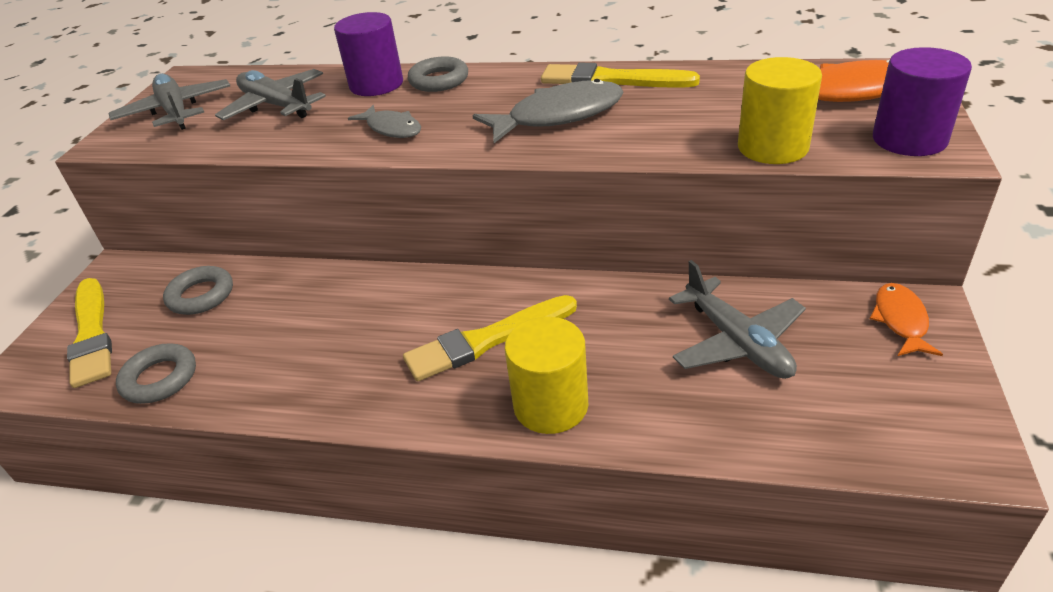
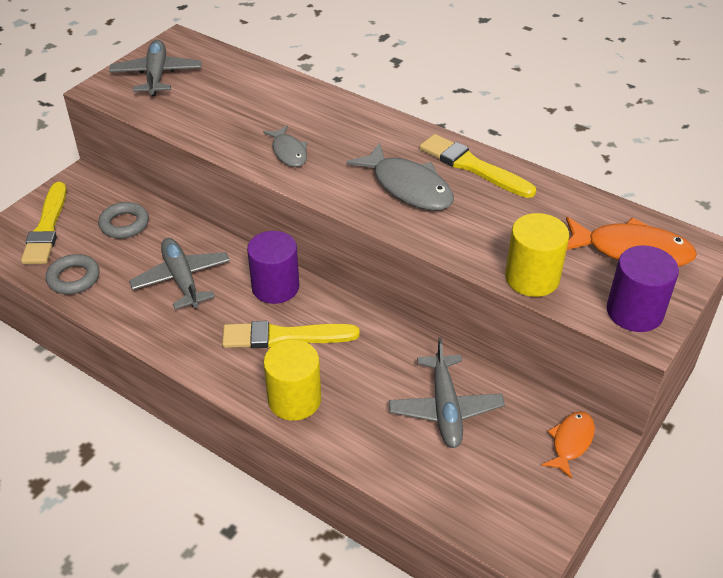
camera: 20 degrees right, 5 degrees up
grey plane [215,69,326,120] -> grey plane moved to [129,238,230,309]
purple cylinder [334,12,403,96] -> purple cylinder moved to [247,231,299,304]
grey ring [408,56,468,92] -> none
grey fish [472,79,624,143] -> grey fish turned 45 degrees clockwise [347,142,454,210]

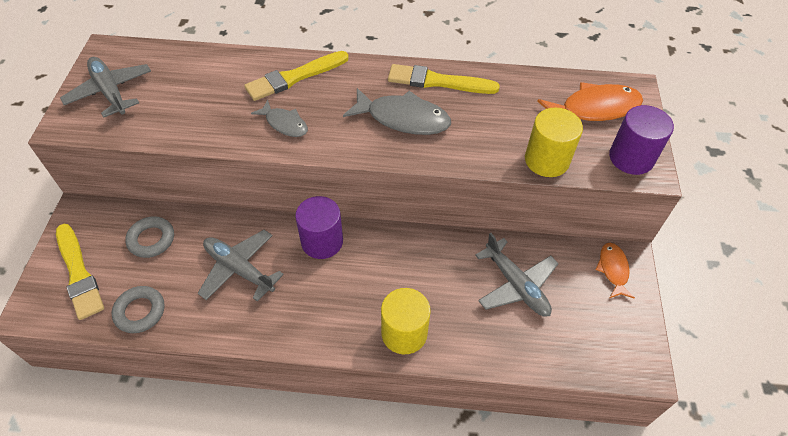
camera: 30 degrees left, 10 degrees up
yellow brush [222,321,360,348] -> yellow brush moved to [244,51,349,101]

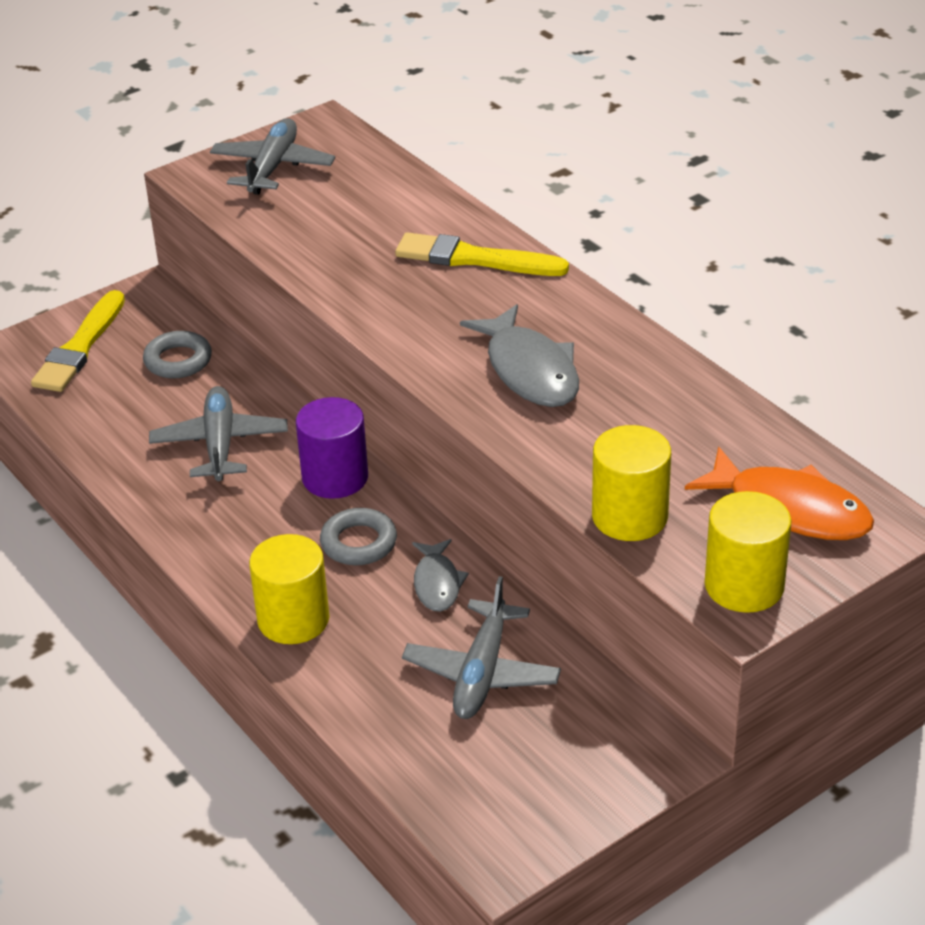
camera: 50 degrees right, 15 degrees down
grey ring [112,286,165,333] -> grey ring moved to [320,508,397,565]
grey fish [251,100,308,137] -> grey fish moved to [412,539,469,612]
yellow brush [388,64,500,94] -> none
orange fish [596,243,635,299] -> none
purple cylinder [609,105,674,175] -> yellow cylinder [705,491,791,613]

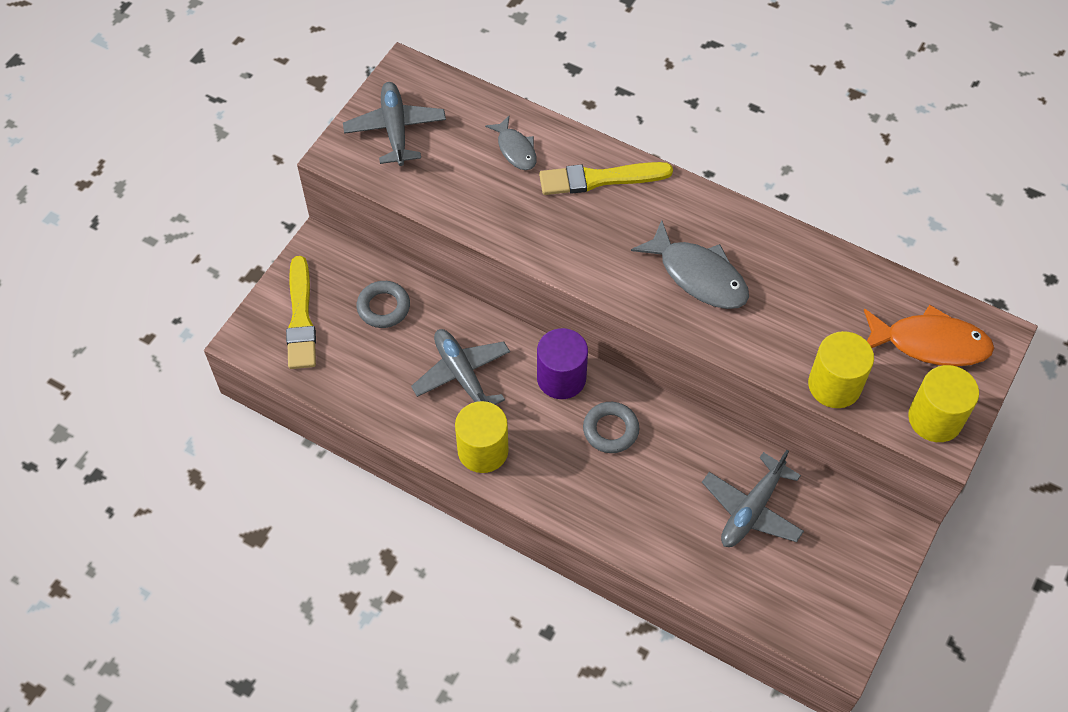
camera: 25 degrees left, 20 degrees up
yellow cylinder [249,534,330,644] -> yellow cylinder moved to [455,401,509,473]
grey plane [402,576,561,719] -> grey plane turned 45 degrees clockwise [702,450,804,547]
grey fish [412,539,469,612] -> grey fish moved to [485,116,536,170]

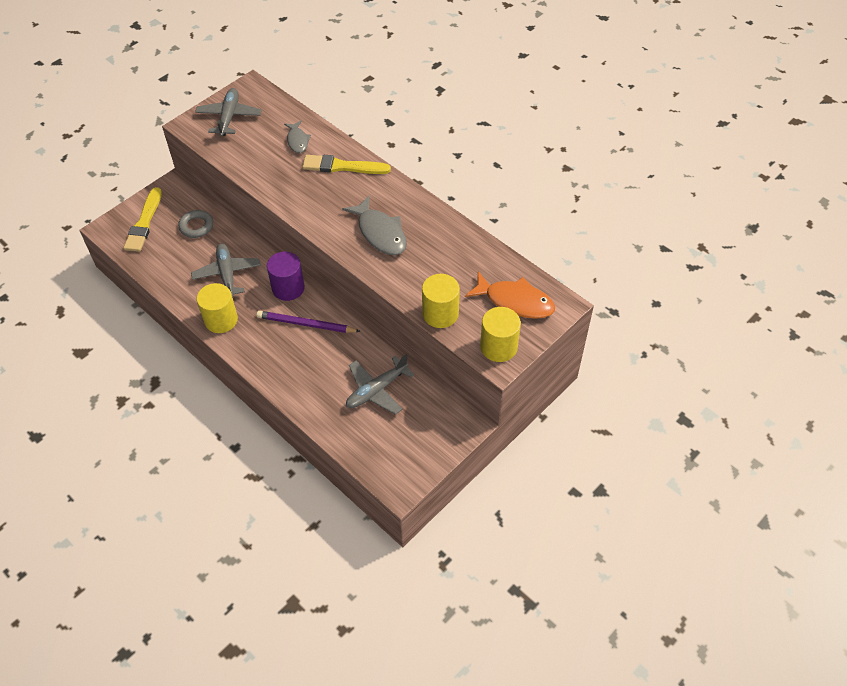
camera: 15 degrees right, 5 degrees down
grey ring [583,402,639,453] -> purple pencil [257,311,361,333]

